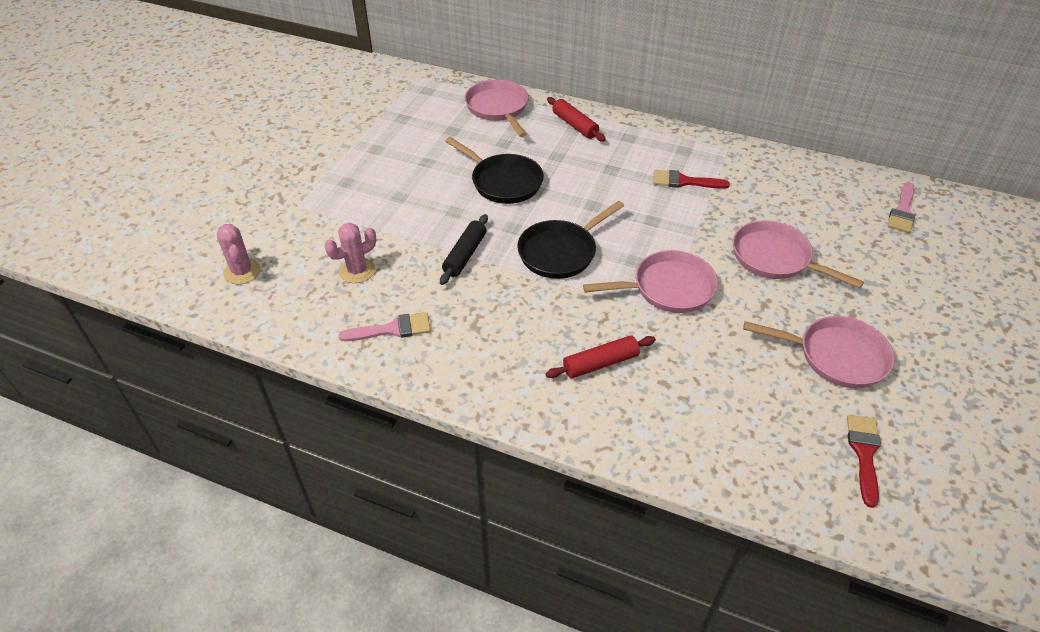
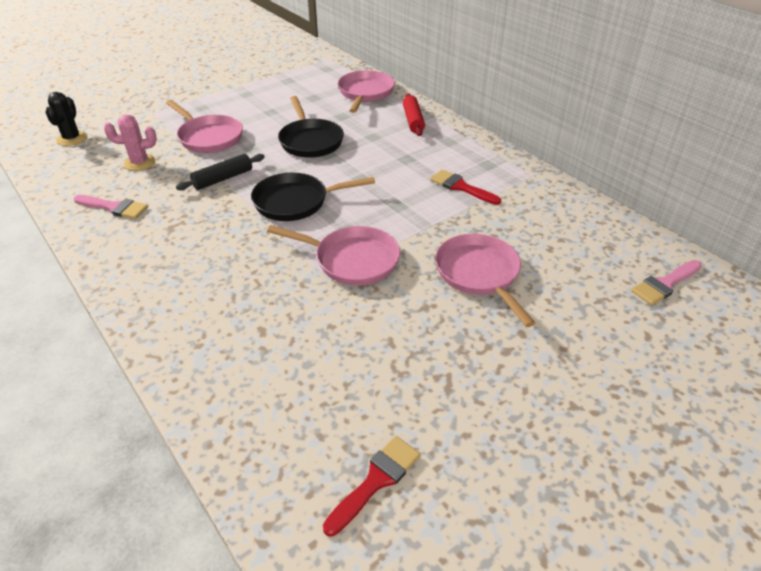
camera: 30 degrees right, 5 degrees down
pink cactus [217,224,261,284] -> black cactus [45,92,87,146]
red rolling pin [546,335,656,378] -> none
pink pan [743,316,895,388] -> pink pan moved to [166,100,243,153]

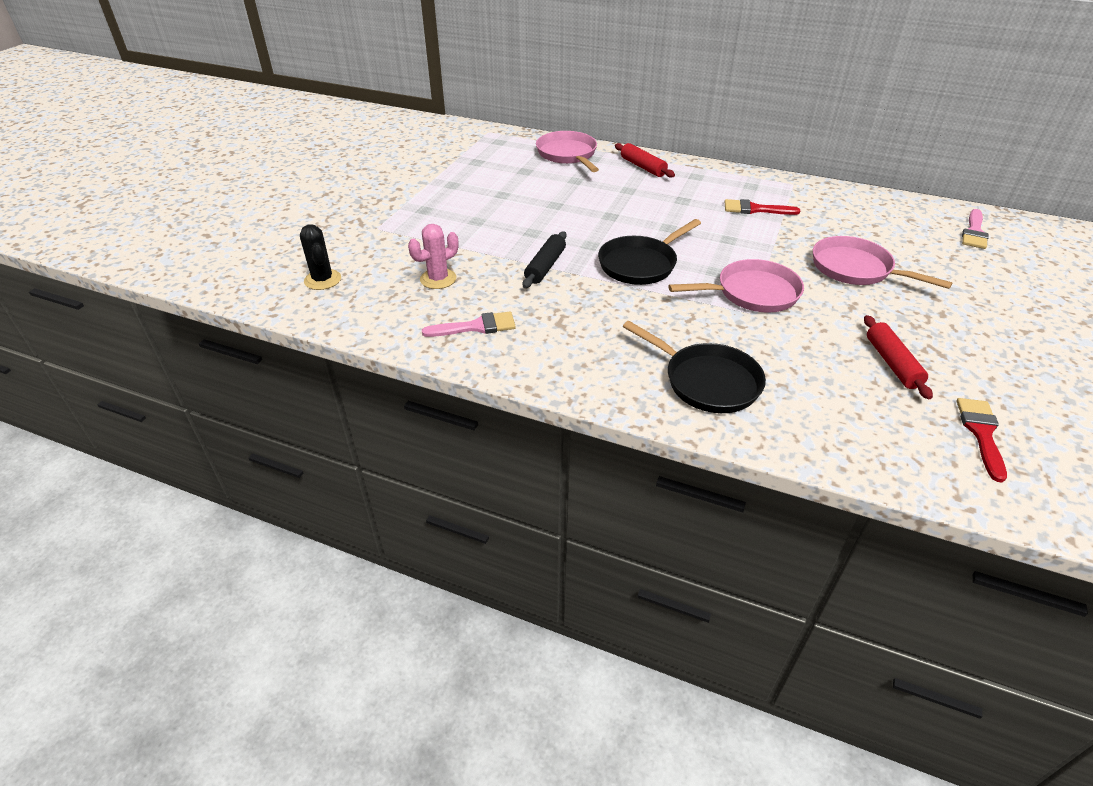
camera: 30 degrees left, 0 degrees up
pink pan [166,100,243,153] -> none
black pan [278,96,344,158] -> black pan moved to [623,321,766,413]
none -> red rolling pin [864,315,933,399]

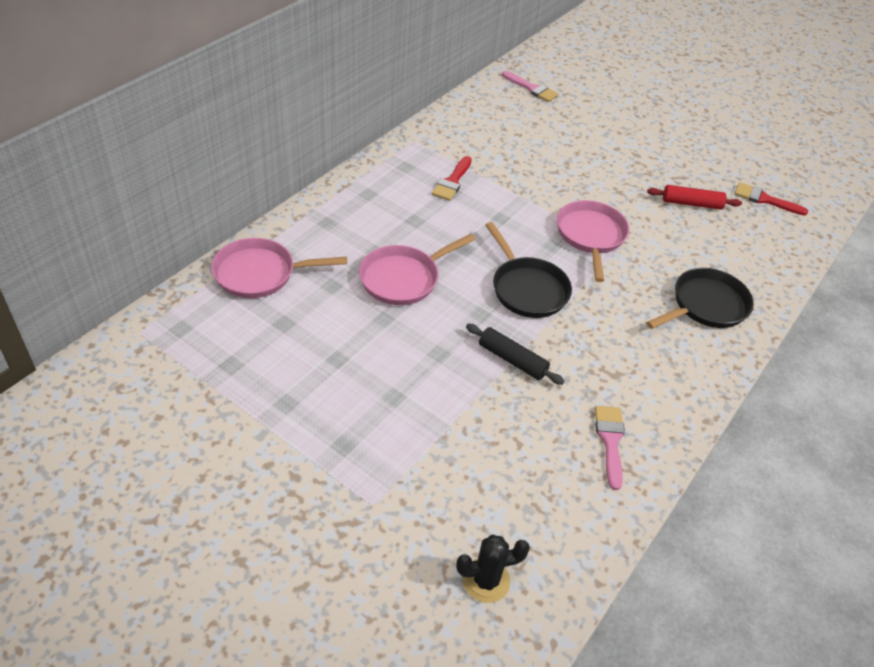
camera: 80 degrees left, 5 degrees up
pink cactus [408,224,458,289] -> none
red rolling pin [615,143,675,178] -> none
pink pan [813,236,953,289] -> pink pan moved to [359,234,476,305]

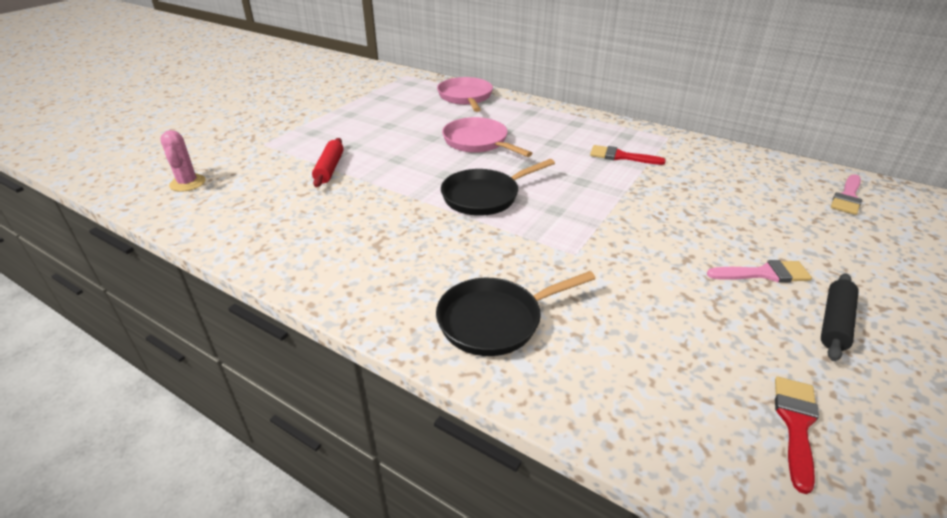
camera: 90 degrees right, 10 degrees down
black cactus [456,535,530,603] -> pink cactus [160,130,206,192]
black rolling pin [466,324,565,385] -> black rolling pin moved to [821,273,859,361]
pink pan [557,200,629,282] -> none
pink brush [595,406,625,490] -> pink brush moved to [707,260,812,283]
black pan [646,268,754,329] -> black pan turned 105 degrees clockwise [436,271,596,356]
red rolling pin [647,185,742,210] -> red rolling pin moved to [312,138,344,187]

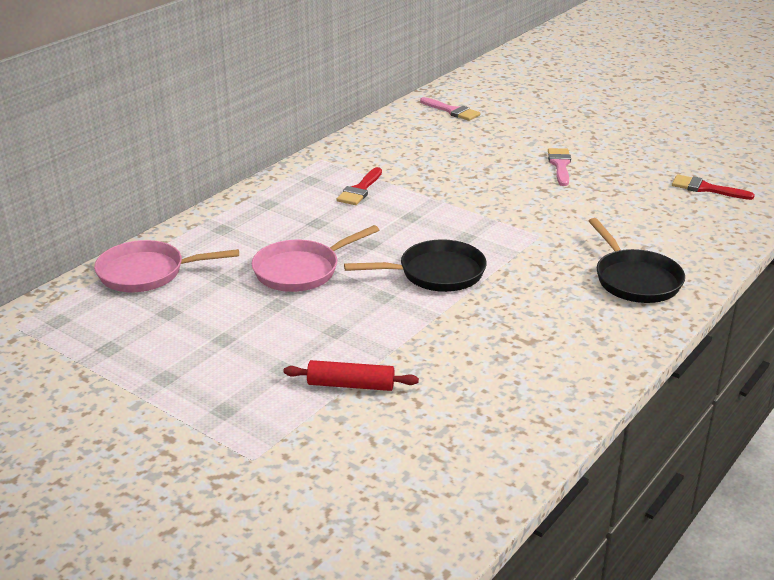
camera: 85 degrees left, 5 degrees down
pink cactus [160,130,206,192] -> none
black pan [441,159,555,216] -> black pan turned 75 degrees counterclockwise [344,239,487,292]
black rolling pin [821,273,859,361] -> none

